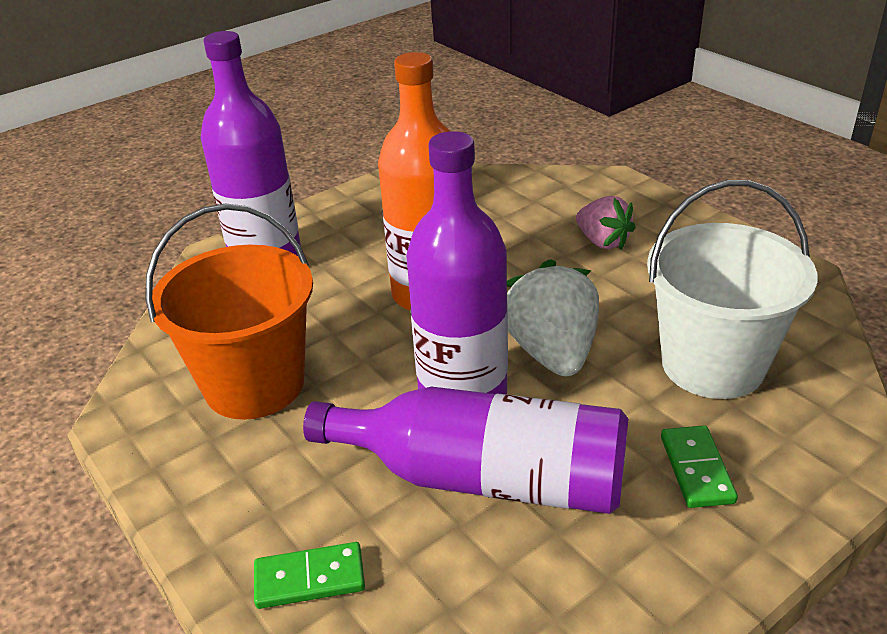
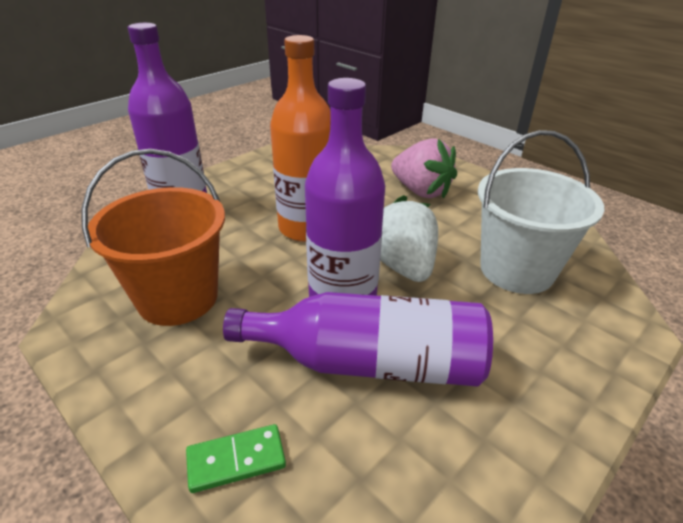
camera: 10 degrees left, 0 degrees up
pink strawberry [576,196,636,250] -> pink strawberry [391,138,457,199], size x1.57
green domino [661,425,738,508] -> none

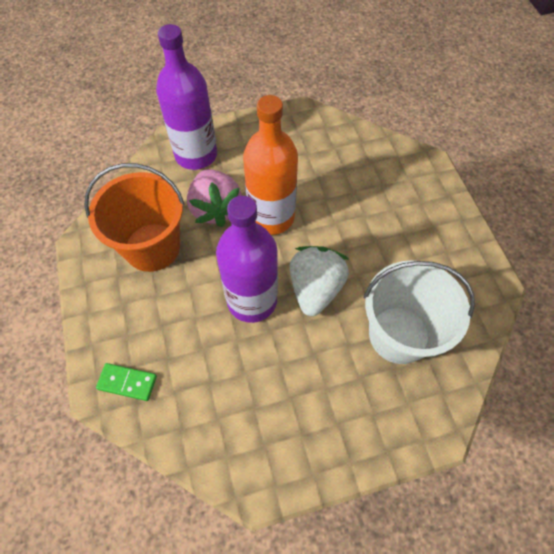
camera: 30 degrees right, 25 degrees up
purple bottle [223,292,493,387] -> none
pink strawberry [391,138,457,199] -> pink strawberry moved to [187,169,242,227]

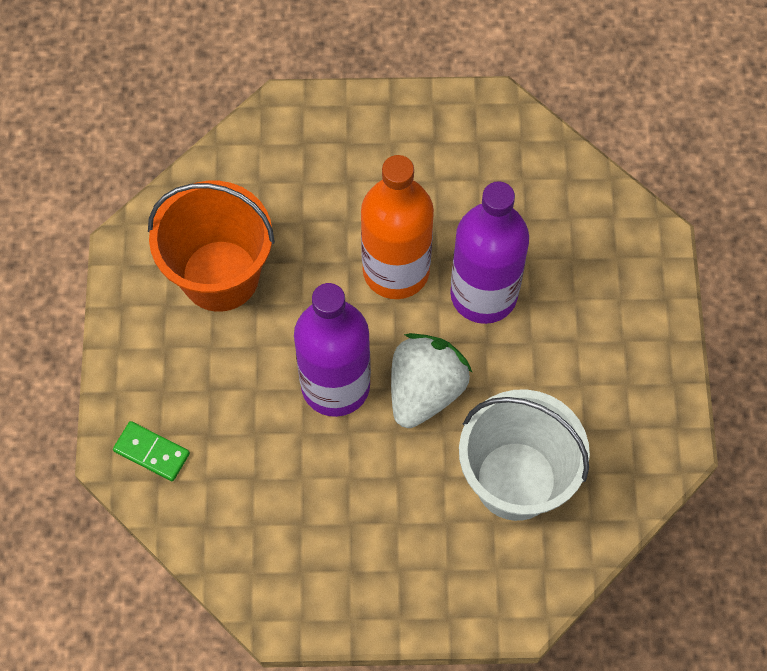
camera: 15 degrees right, 5 degrees up
purple bottle [156,24,217,170] -> purple bottle moved to [450,181,529,324]
pink strawberry [187,169,242,227] -> none

